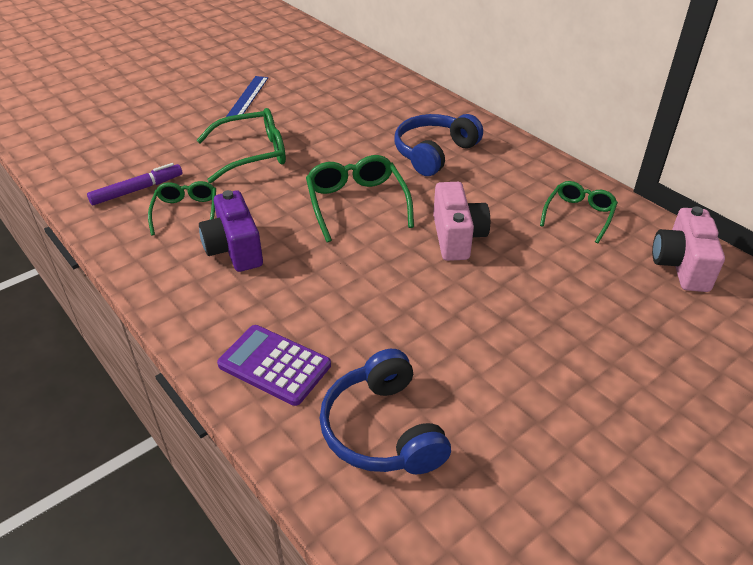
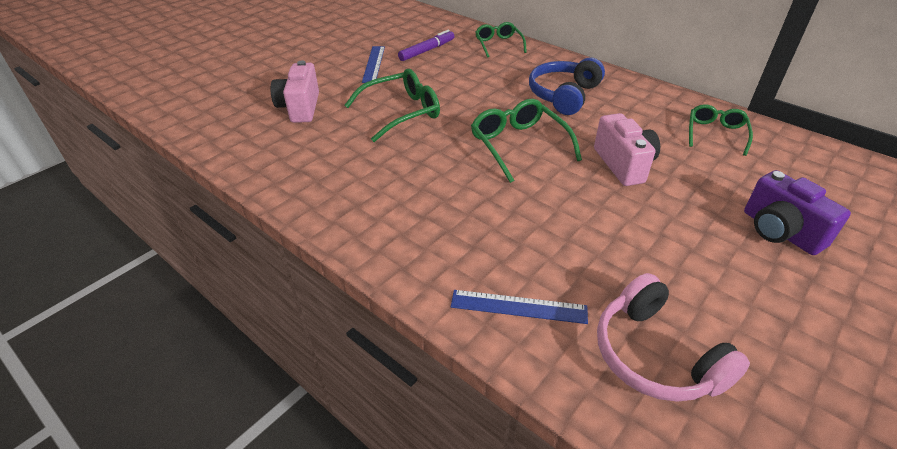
camera: 10 degrees left, 0 degrees up
purple marker [87,163,182,205] -> purple marker moved to [398,30,454,61]
green glasses [148,181,216,235] -> green glasses moved to [475,22,527,58]
purple camera [199,190,263,272] -> purple camera moved to [744,170,851,255]
purple calculator [217,325,331,406] -> blue ruler [451,290,588,324]
blue headphones [320,349,451,474] -> pink headphones [597,273,750,402]
pink camera [652,206,725,292] -> pink camera moved to [271,61,319,123]

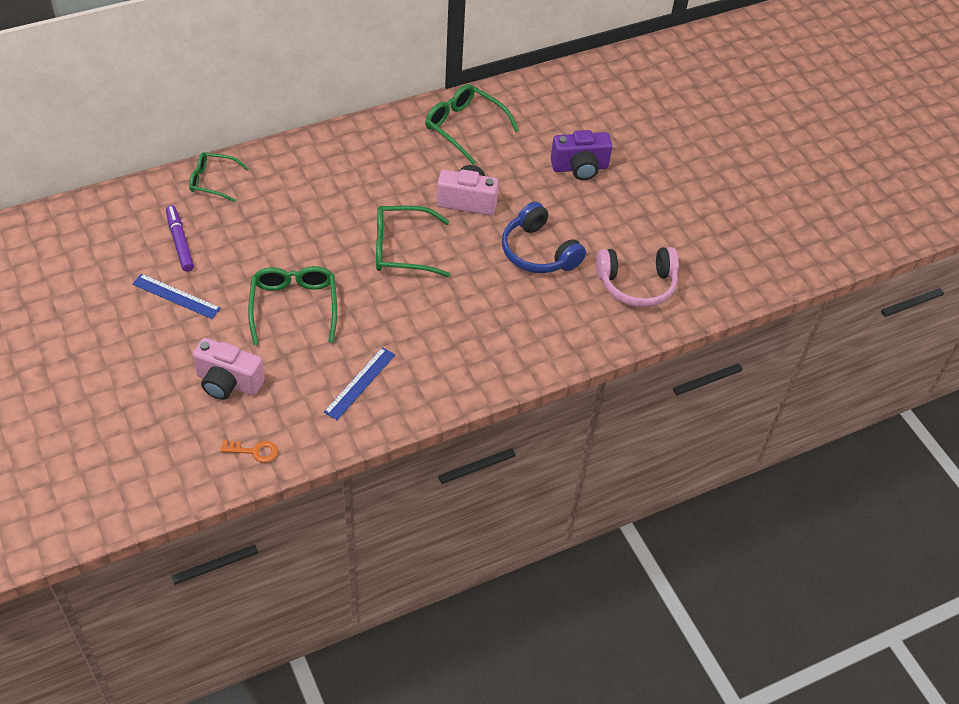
camera: 70 degrees left, 10 degrees up
blue ruler [451,290,588,324] -> blue ruler moved to [324,347,395,420]
blue headphones [529,57,605,115] -> blue headphones moved to [502,202,586,273]
green glasses [689,104,753,156] -> green glasses [425,84,519,165], size x1.51
none -> orange key [220,440,278,463]

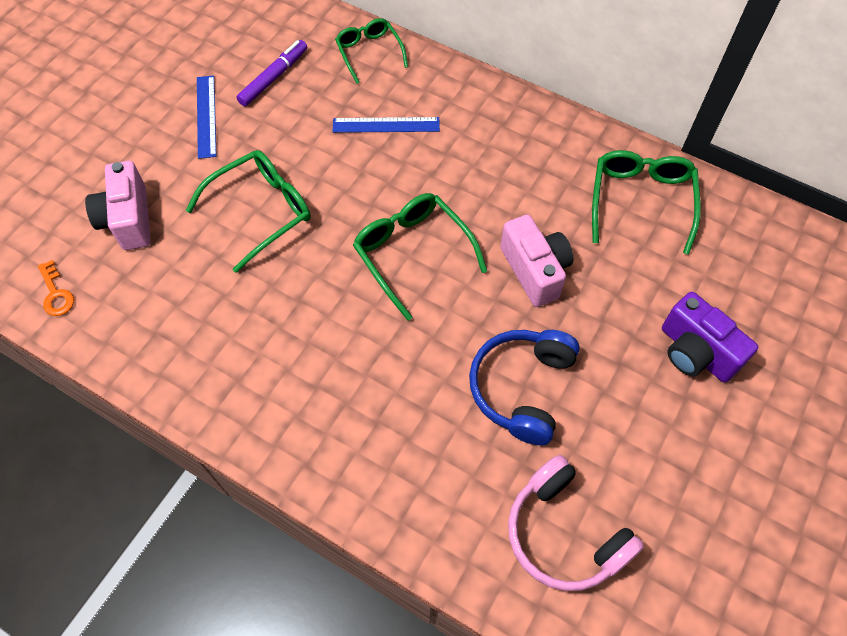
camera: 60 degrees right, 10 degrees up
blue ruler [324,347,395,420] -> blue ruler moved to [333,117,440,133]

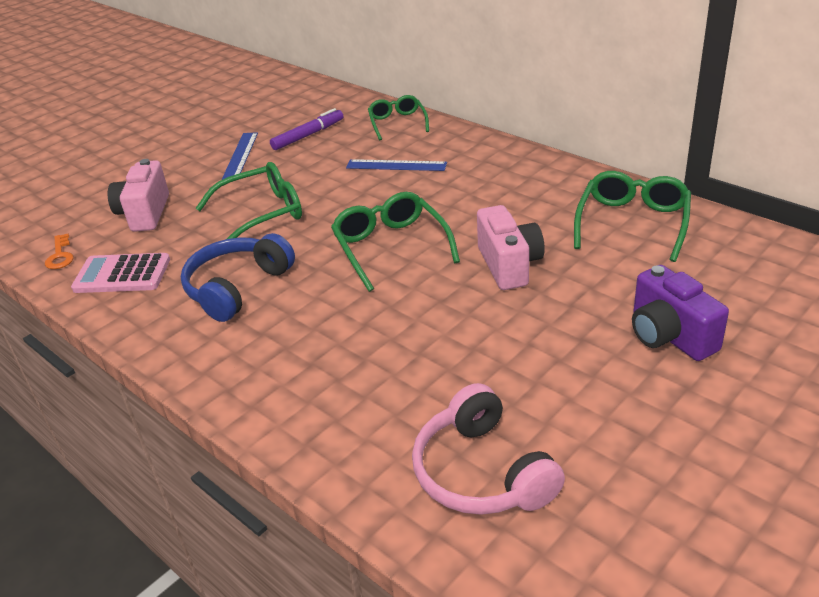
camera: 15 degrees right, 25 degrees down
blue headphones [469,330,580,446] -> blue headphones moved to [181,233,295,322]
none -> pink calculator [71,253,170,293]

